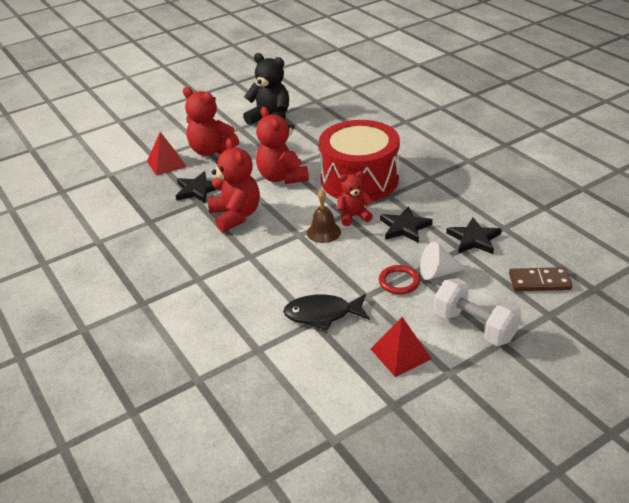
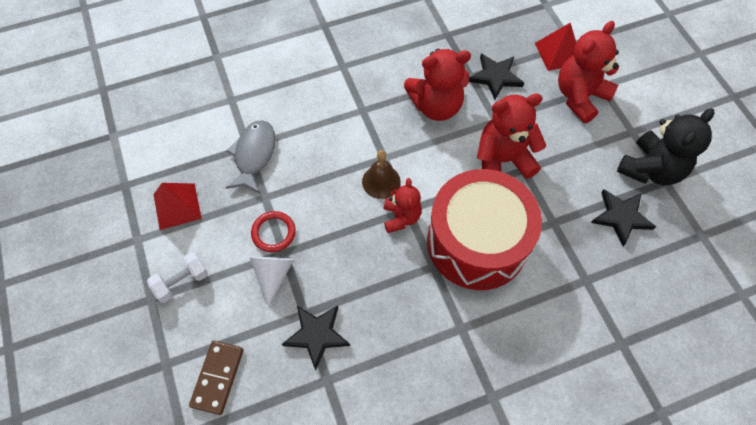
camera: 100 degrees right, 25 degrees up
black fish [283,294,369,330] -> grey fish [226,120,275,194]
black star [380,206,433,243] -> black star moved to [591,189,656,246]
white dumbbell [434,278,522,346] -> white dumbbell [147,252,208,303], size x0.64

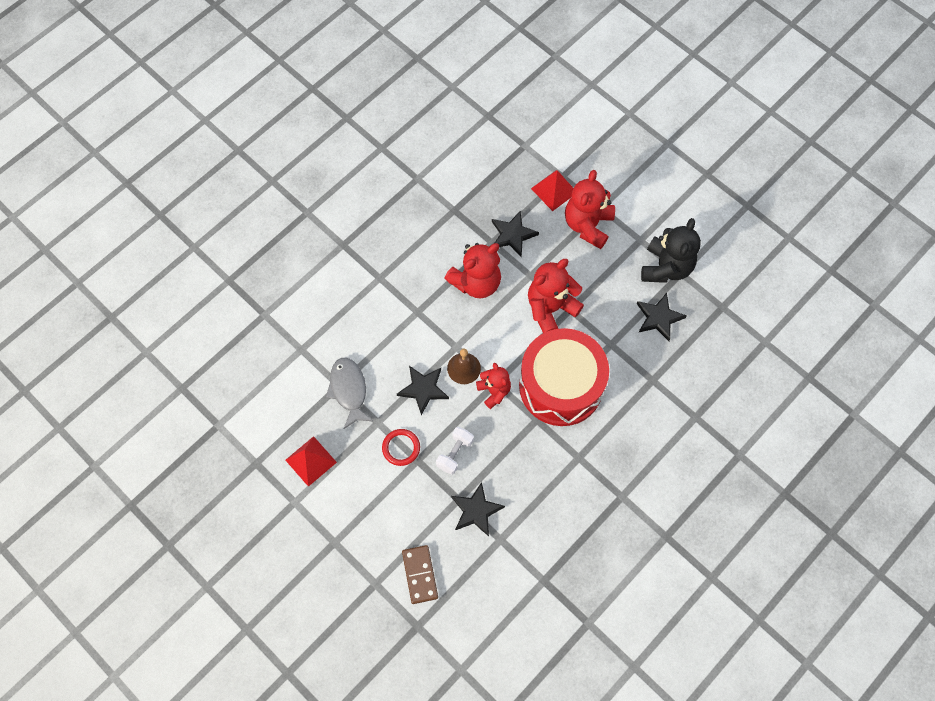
camera: 25 degrees left, 5 degrees up
white dumbbell [147,252,208,303] -> white dumbbell moved to [436,427,474,475]
white cone [249,257,294,307] -> none
none -> black star [397,366,449,415]

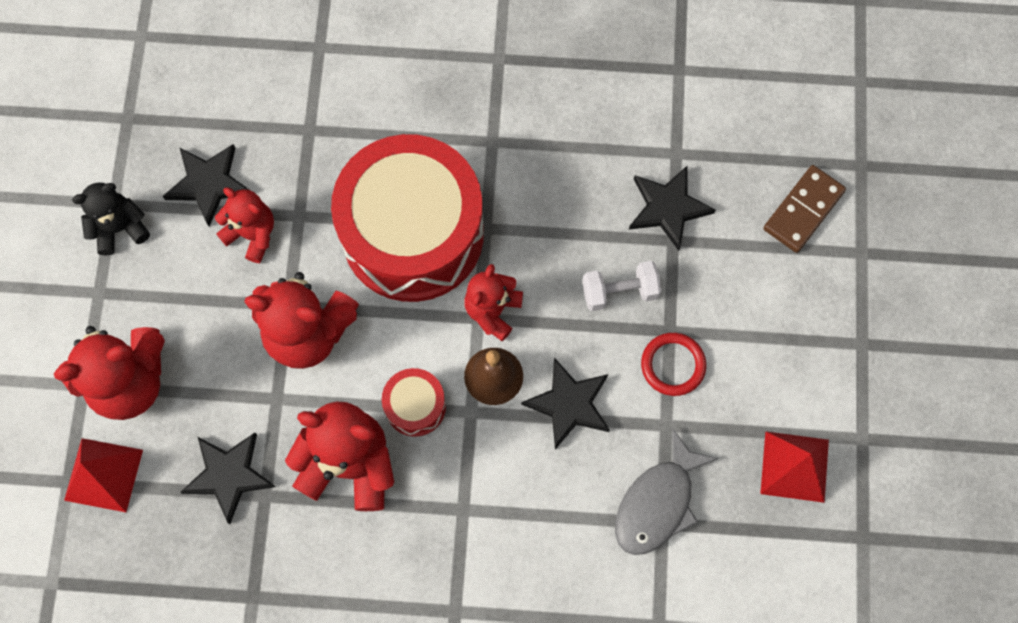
camera: 130 degrees left, 5 degrees up
black teddy bear [641,218,701,283] -> black teddy bear [72,182,150,256], size x0.61
none -> red teddy bear [215,187,274,263]
none -> red drum [382,368,446,437]

